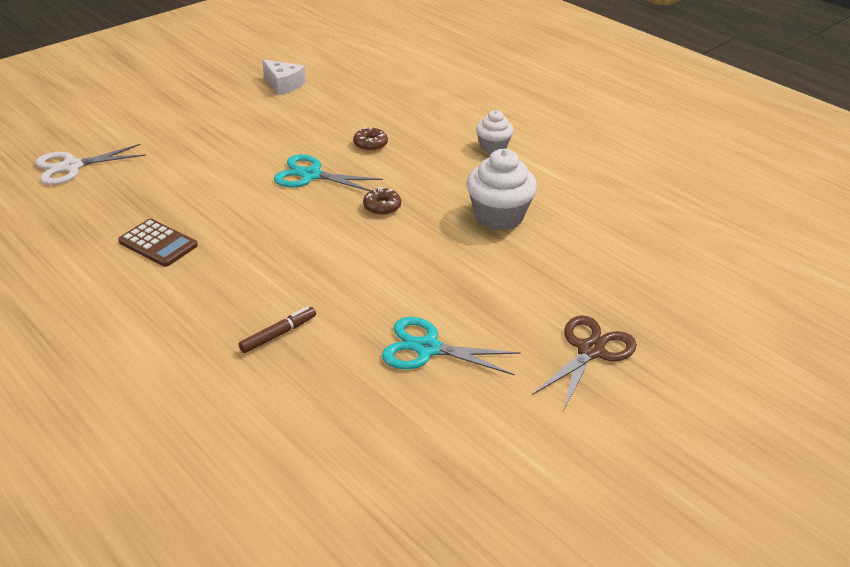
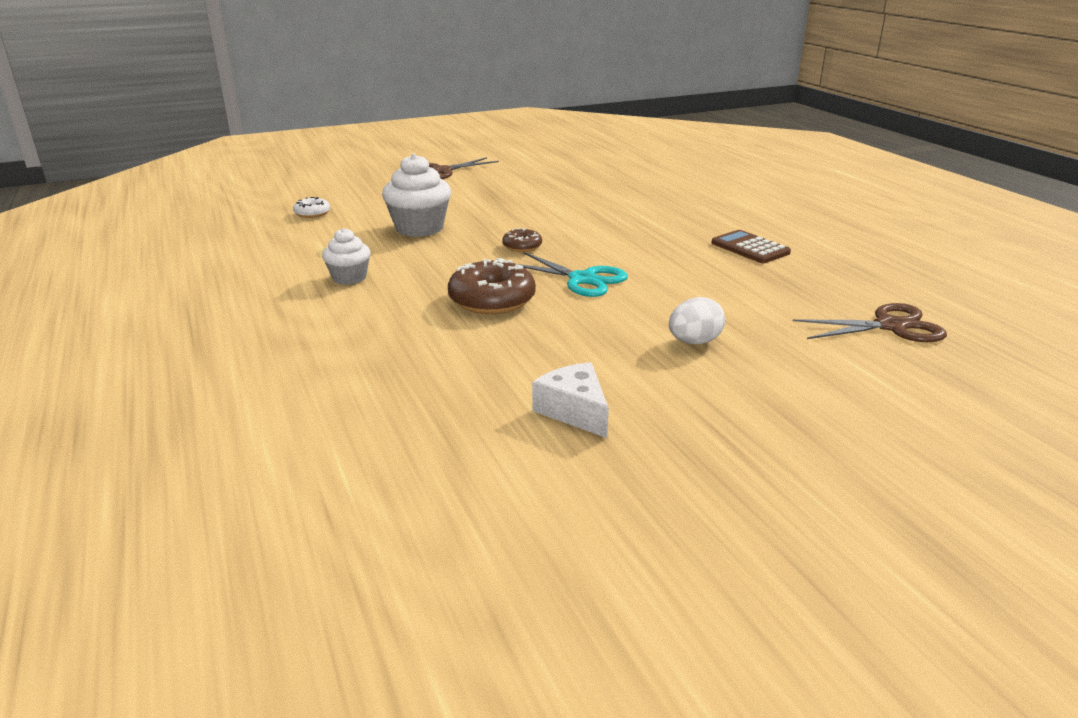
camera: 160 degrees left, 10 degrees down
white scissors [35,144,146,185] -> brown scissors [793,303,947,342]
brown marker [239,306,316,353] -> none
brown donut [353,127,388,151] -> brown donut [448,258,536,314], size x1.90
turquoise scissors [382,317,521,376] -> none
none -> white donut [293,197,330,218]
none -> white egg [669,297,725,344]

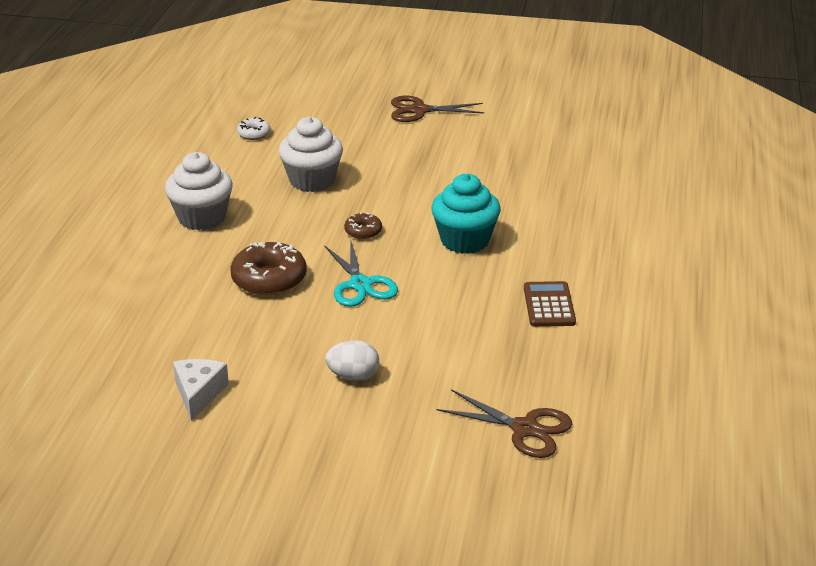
camera: 35 degrees right, 5 degrees up
white cupcake [322,228,371,285] -> white cupcake [165,152,233,230], size x1.65
none -> turquoise cupcake [431,174,501,254]

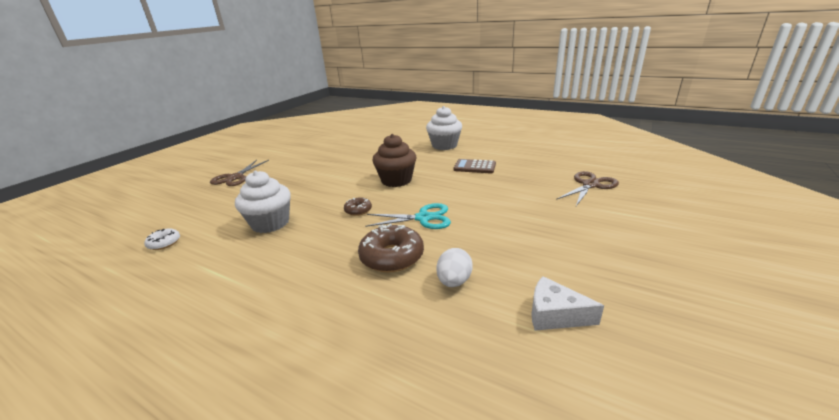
camera: 70 degrees left, 5 degrees down
white cupcake [165,152,233,230] -> white cupcake moved to [426,106,462,150]
white egg [325,340,379,381] -> white egg moved to [436,248,473,287]
turquoise cupcake [431,174,501,254] -> brown cupcake [373,134,417,187]

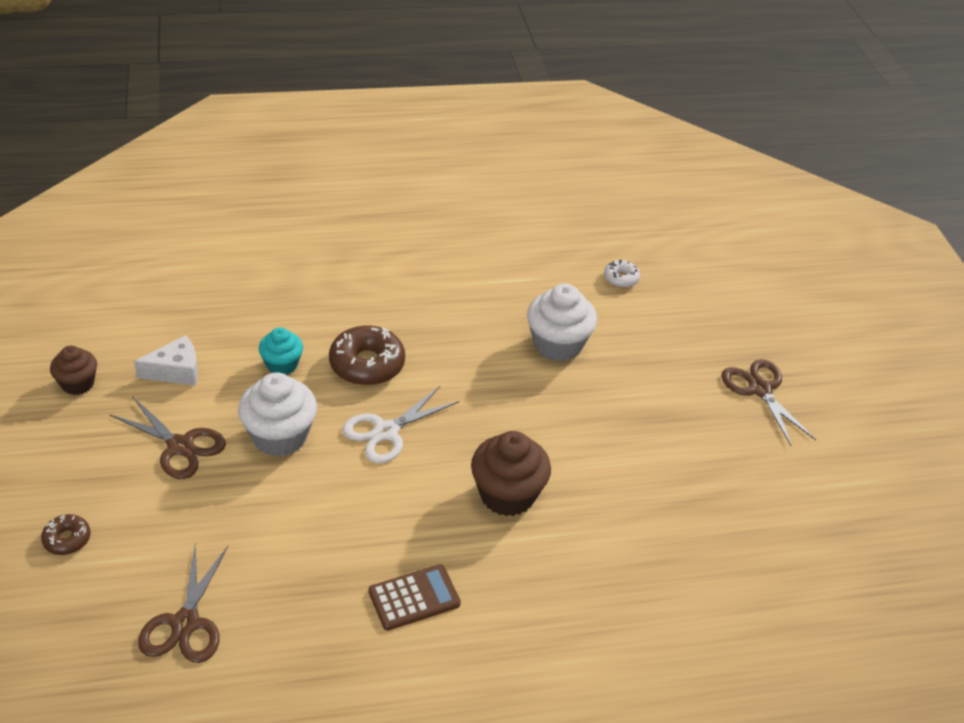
camera: 135 degrees right, 15 degrees up
brown donut [344,197,372,216] -> brown donut moved to [41,514,90,555]
turquoise scissors [365,203,451,229] -> white scissors [342,386,459,463]
white cupcake [426,106,462,150] -> white cupcake moved to [238,372,317,457]
white egg [436,248,473,287] -> turquoise cupcake [259,327,303,375]
none -> brown cupcake [50,346,97,395]
none -> brown scissors [109,396,226,479]

